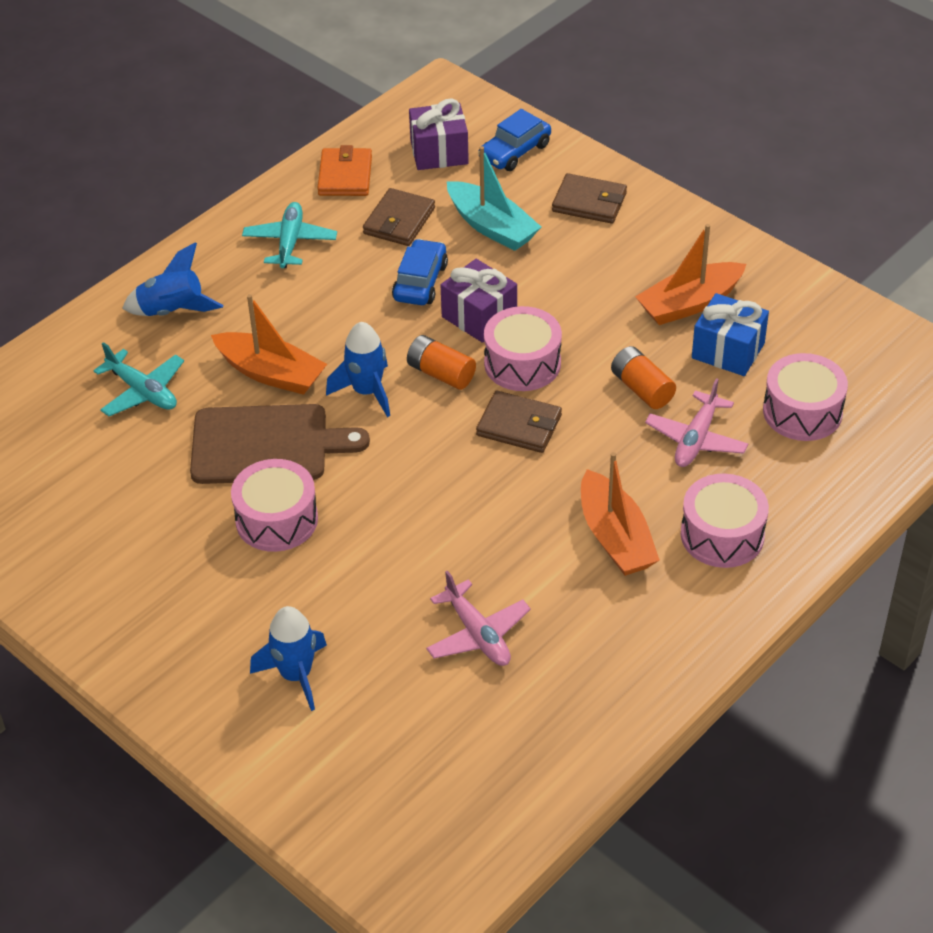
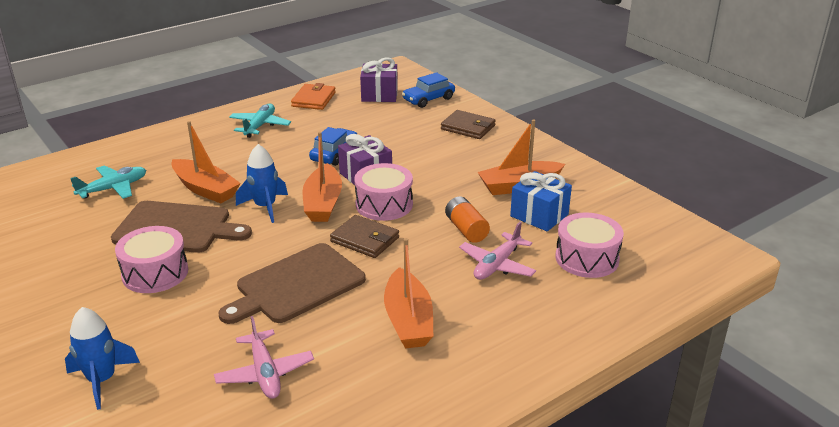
camera: 10 degrees right, 15 degrees down
turquoise plane [93,342,184,416] -> turquoise plane turned 90 degrees counterclockwise [70,165,146,199]
blue rocket [122,243,223,316] -> none
brown wallet [363,188,435,246] -> none
orange battery [407,335,476,390] -> orange boat [303,132,342,222]
turquoise boat [447,146,541,251] -> none
pink drum [681,474,769,568] -> none
none -> brown cutting board [218,243,366,324]

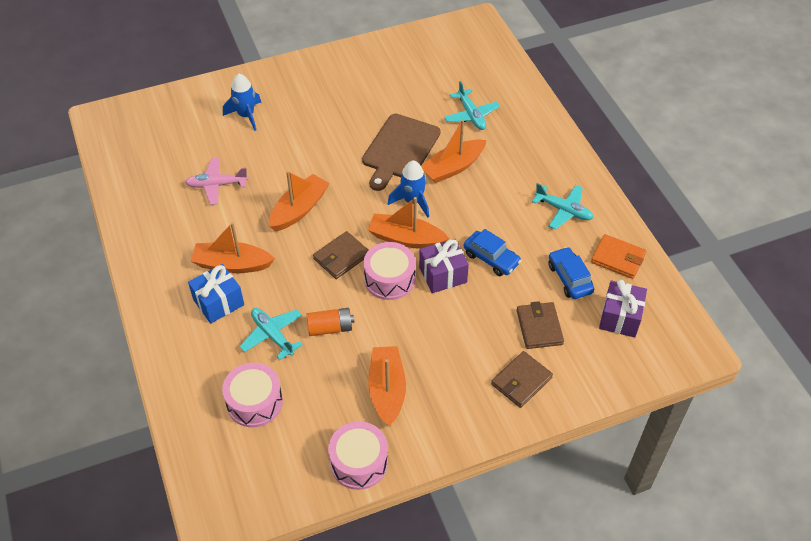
camera: 105 degrees right, 20 degrees up
pink drum [115,226,188,293] -> pink drum moved to [328,421,388,490]
brown cutting board [218,243,366,324] -> orange boat [269,171,330,231]
blue car [402,72,455,108] -> blue car moved to [548,247,594,299]
pink plane [459,222,536,280] -> turquoise plane [240,308,303,360]
blue gift [510,171,572,231] -> blue gift moved to [188,264,244,323]
none -> brown wallet [517,301,564,349]

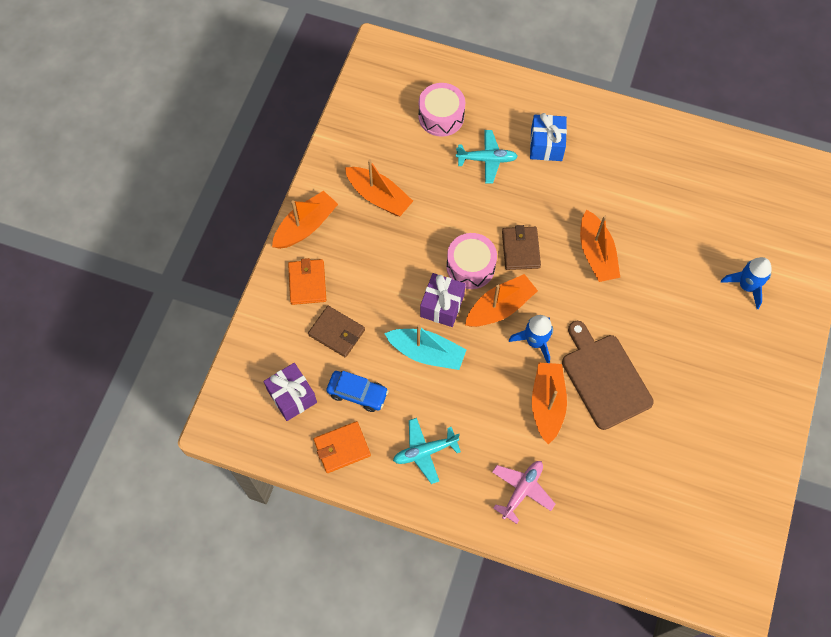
camera: 130 degrees right, 15 degrees up
pink plane [185,158,248,205] -> pink plane moved to [492,461,555,524]
orange boat [191,222,275,273] -> orange boat moved to [272,191,338,249]
orange battery [307,308,355,336] -> none
pink drum [328,421,388,490] -> none
turquoise plane [444,81,500,130] -> none
blue car [464,229,521,276] -> turquoise boat [384,325,467,370]
brown wallet [491,351,553,408] -> orange wallet [288,258,326,305]

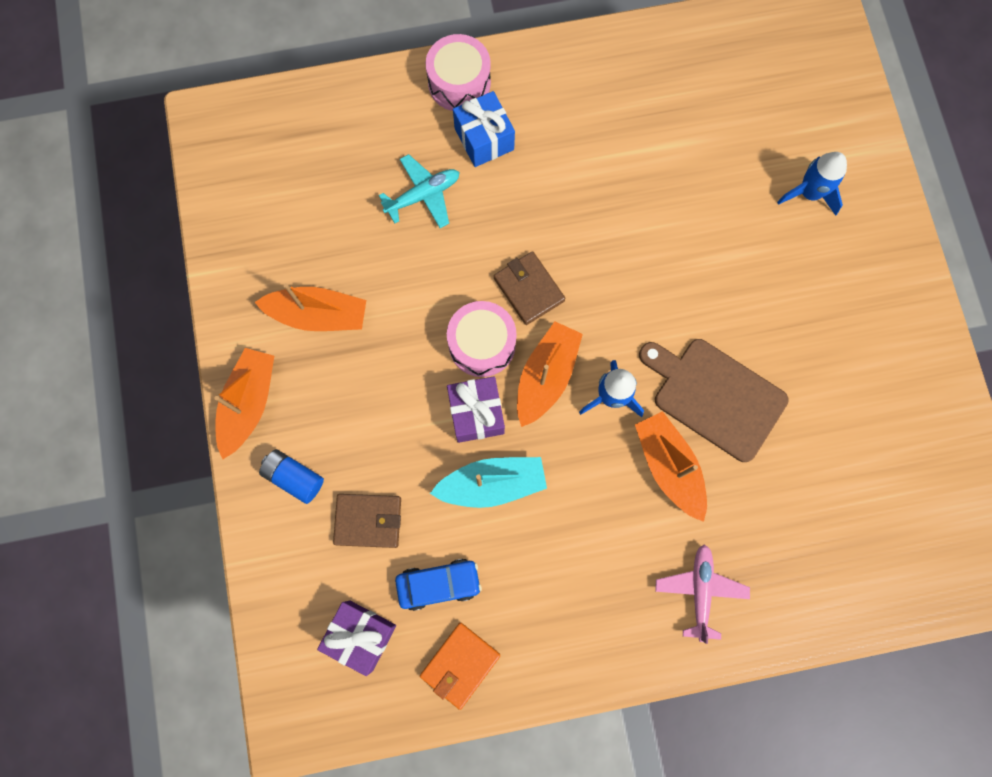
camera: 30 degrees left, 10 degrees up
orange wallet [288,258,326,305] -> blue battery [259,449,324,504]
turquoise plane [393,418,461,484] -> none
pink drum [418,83,465,137] -> pink drum moved to [426,34,491,111]
orange boat [580,210,620,282] -> none

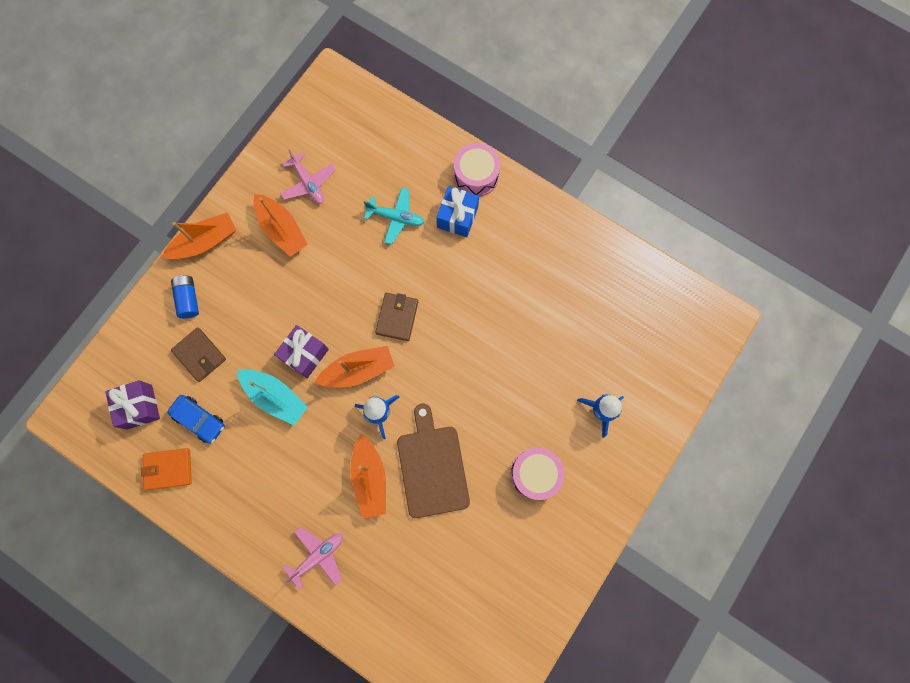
camera: 45 degrees right, 0 degrees up
pink drum [447,301,517,377] -> pink drum moved to [511,447,565,500]
orange boat [635,411,707,522] -> orange boat turned 150 degrees clockwise [350,434,386,519]
none -> pink plane [280,150,336,204]

